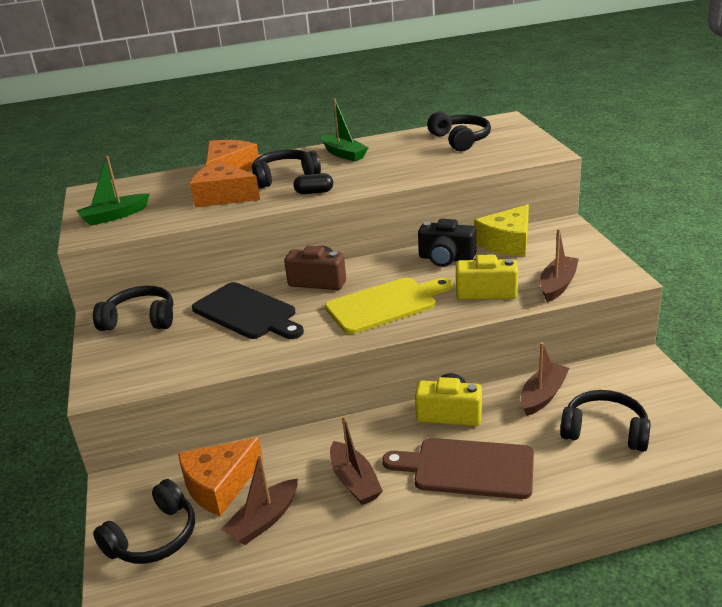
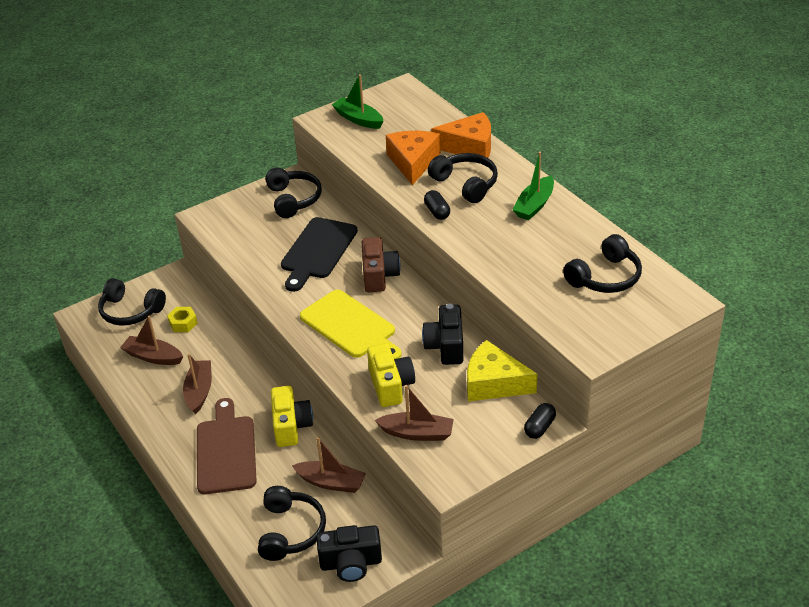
camera: 70 degrees right, 10 degrees up
orange cheese [178,437,263,516] -> yellow nut [167,307,198,332]
brown boat [330,416,383,505] -> brown boat turned 135 degrees clockwise [183,353,212,414]
none -> black camera [316,525,382,582]
none -> black capsule [524,403,556,439]

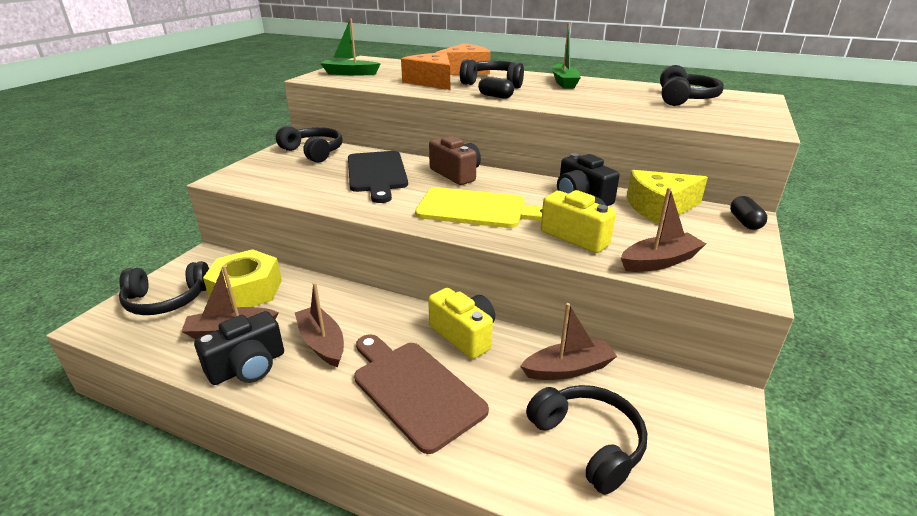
camera: 35 degrees left, 10 degrees down
yellow nut [167,307,198,332] -> yellow nut [203,249,282,308], size x1.96
black camera [316,525,382,582] -> black camera moved to [194,311,284,385]

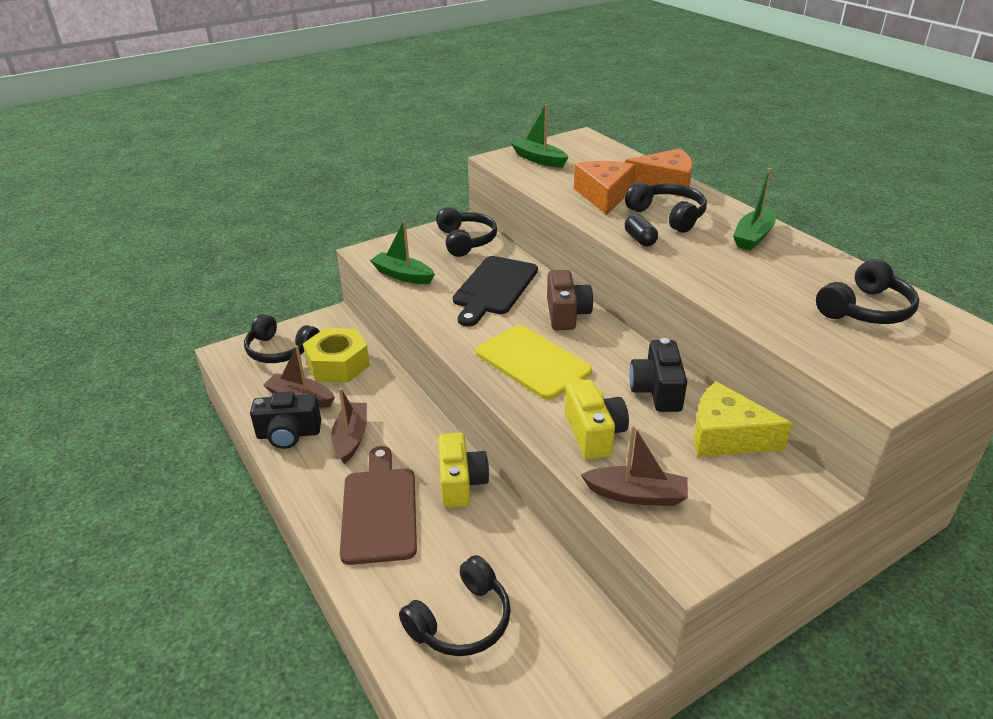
camera: 35 degrees right, 5 degrees up
brown boat [520,303,617,380] -> none
black headphones [526,385,648,494] -> black headphones turned 45 degrees clockwise [399,555,511,656]
black capsule [730,196,767,230] -> none
none -> green boat [370,221,435,284]

